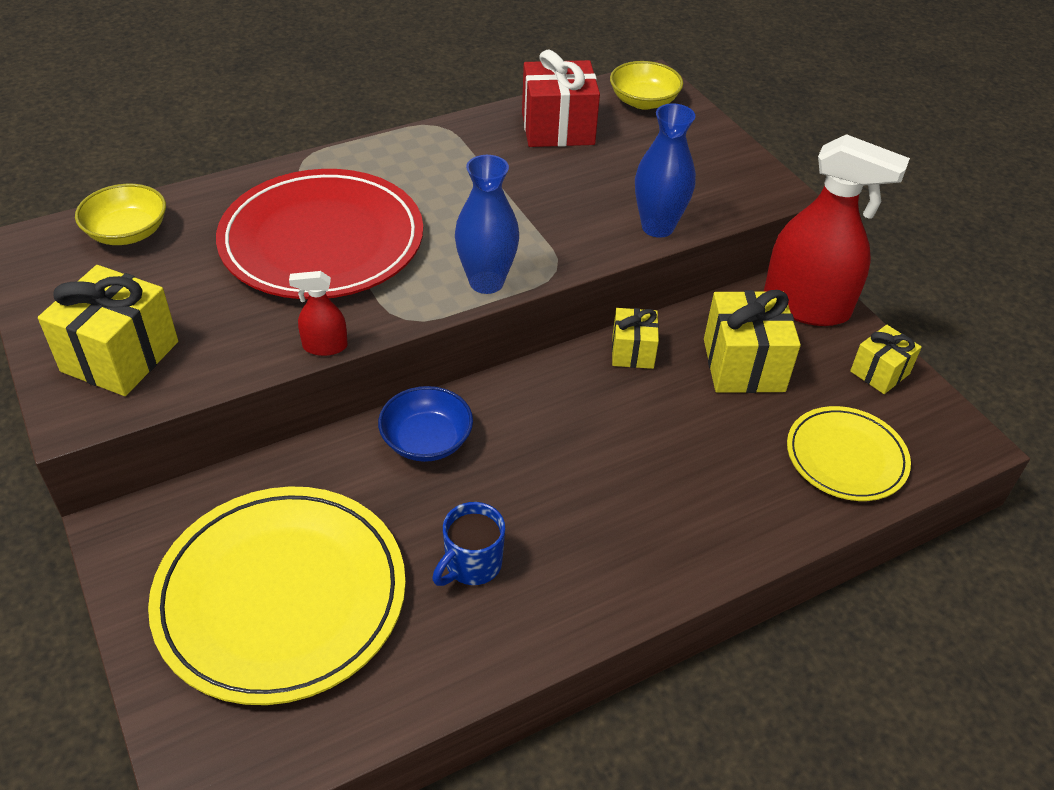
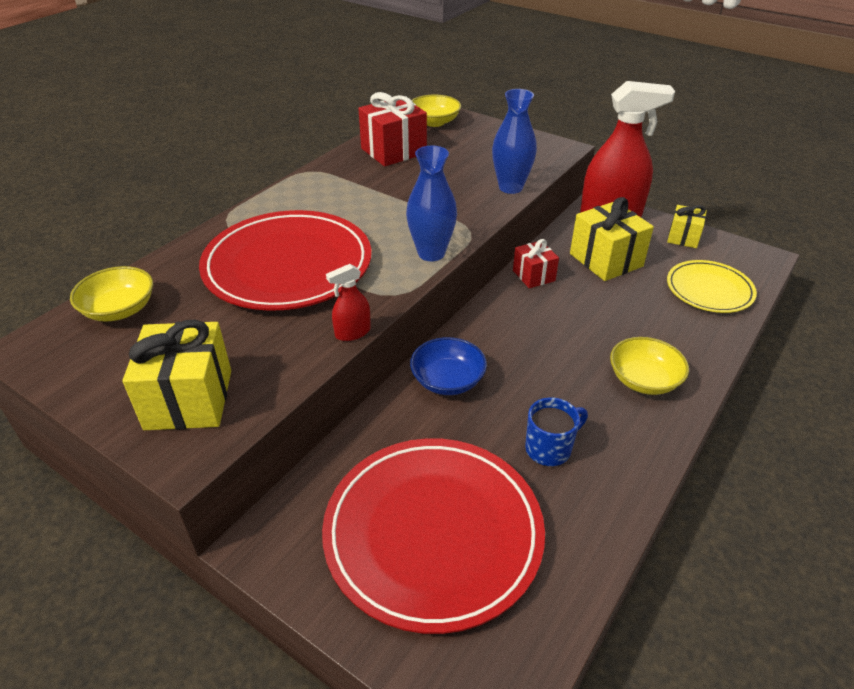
camera: 25 degrees left, 5 degrees down
yellow plate [148,486,406,705] -> red plate [322,438,545,634]
blue mug [432,502,505,586] -> blue mug turned 135 degrees counterclockwise [525,397,588,466]
yellow gift [612,308,659,369] -> red gift [513,239,559,288]
none -> yellow bowl [610,337,689,395]

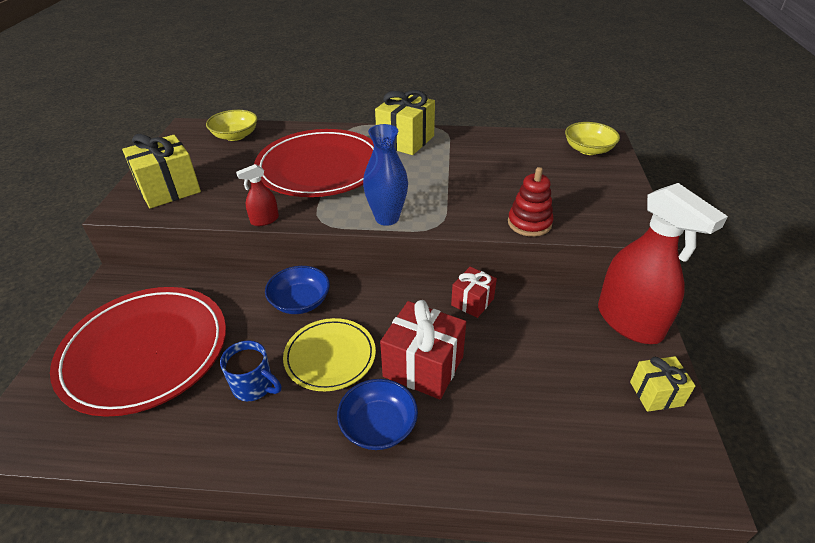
camera: 60 degrees right, 0 degrees up
red spray bottle [326,264,371,341] -> red spray bottle turned 60 degrees counterclockwise [236,164,279,226]
red gift [358,92,427,166] -> red gift moved to [380,300,466,400]
blue vase [492,89,537,194] -> red stacking toy [508,167,553,237]
yellow gift [570,197,654,281] -> yellow gift moved to [375,90,435,155]
yellow bowl [610,337,689,395] -> blue bowl [337,379,418,450]
yellow plate [667,260,757,313] -> yellow plate moved to [283,318,376,391]

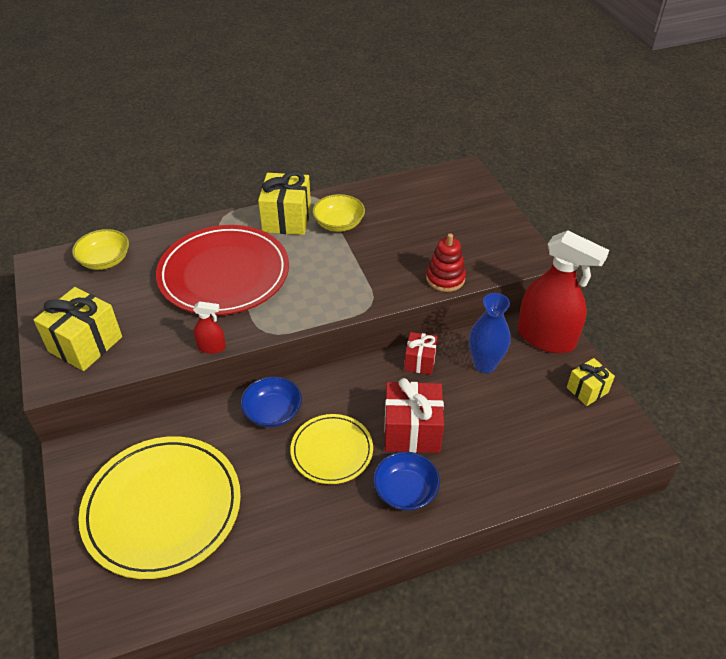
camera: 25 degrees left, 5 degrees up
red plate [50,287,226,417] -> yellow plate [78,436,241,579]
blue mug [220,341,281,401] -> none
red spray bottle [236,164,279,226] -> red spray bottle turned 120 degrees counterclockwise [193,301,226,354]
blue vase [363,124,408,226] -> blue vase moved to [469,293,511,373]
yellow bowl [565,122,620,155] -> yellow bowl moved to [312,194,365,232]

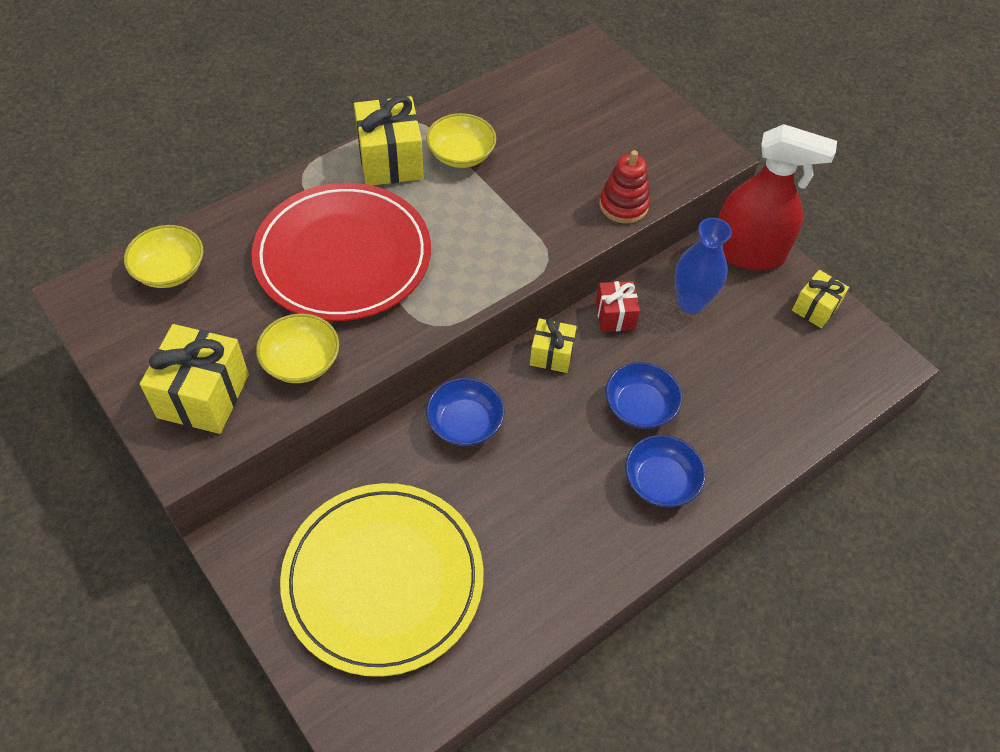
camera: 20 degrees left, 10 degrees up
red spray bottle [193,301,226,354] -> none
yellow plate [290,414,373,484] -> none
red gift [384,378,444,453] -> blue bowl [605,362,682,429]
none -> yellow bowl [256,314,339,383]
none -> yellow gift [530,318,577,373]

